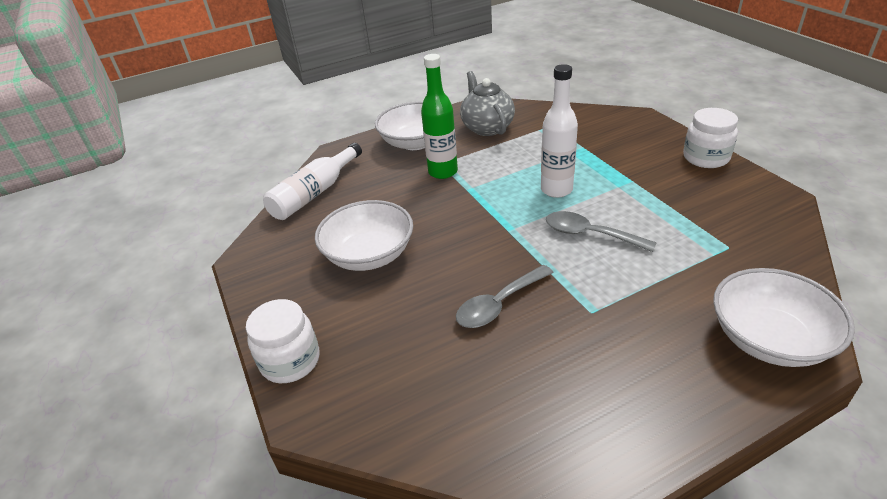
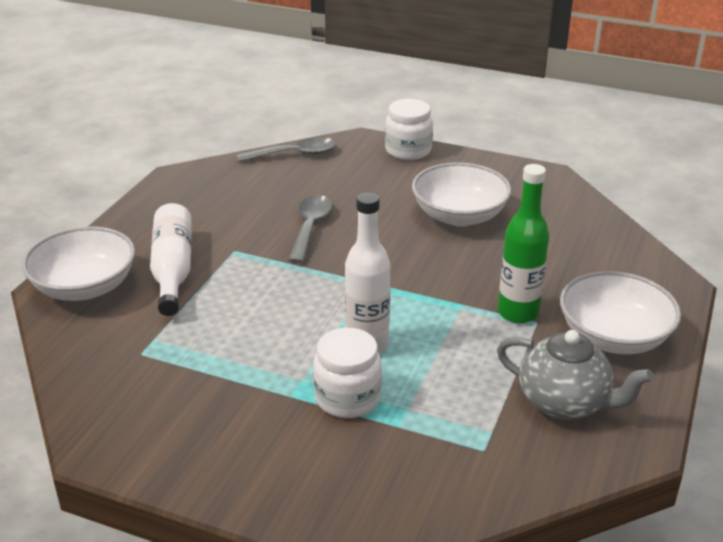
camera: 135 degrees right, 5 degrees down
white bottle [263,143,362,220] -> white bottle moved to [150,203,192,316]
grey spoon [546,211,657,252] -> grey spoon moved to [237,137,336,162]
white jar [683,108,738,168] -> white jar moved to [313,328,382,418]

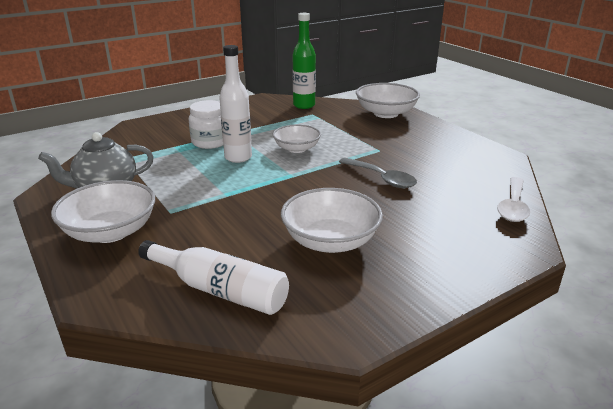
camera: 125 degrees right, 5 degrees down
white bottle [150,203,192,316] -> white bottle moved to [138,240,289,315]
grey spoon [237,137,336,162] -> white spoon [497,177,530,222]
white jar [385,99,433,160] -> none
green bottle [498,164,549,323] -> green bottle moved to [293,13,316,109]
none -> white bowl [273,124,321,153]

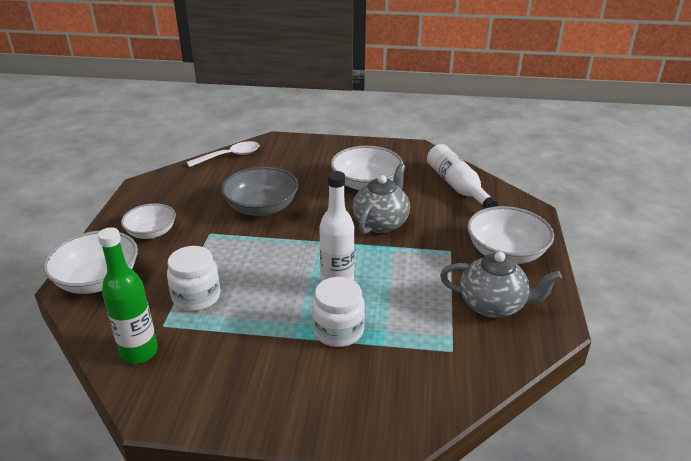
camera: 140 degrees left, 5 degrees up
white bowl [273,124,321,153] -> white bowl moved to [121,203,176,239]
grey spoon [339,158,417,188] -> grey bowl [221,167,298,216]
none -> white jar [167,246,221,311]
none -> grey teapot [352,164,410,234]

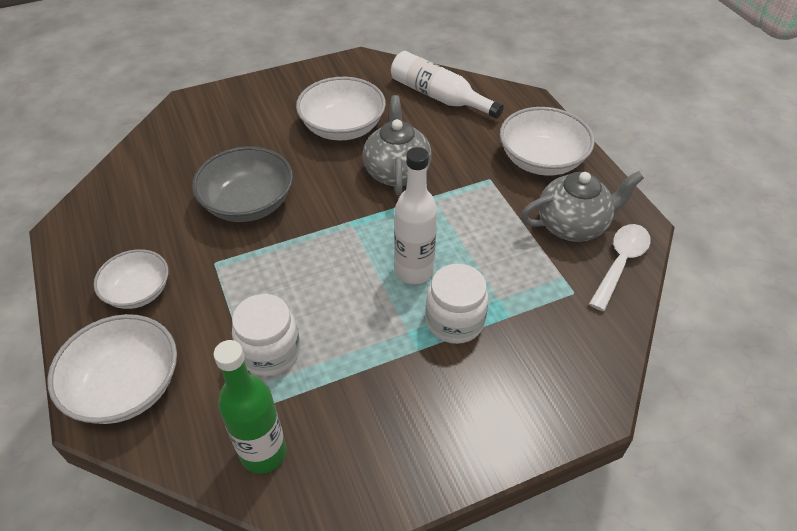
camera: 30 degrees left, 15 degrees up
white spoon [186,141,260,167] -> white spoon moved to [589,224,651,311]

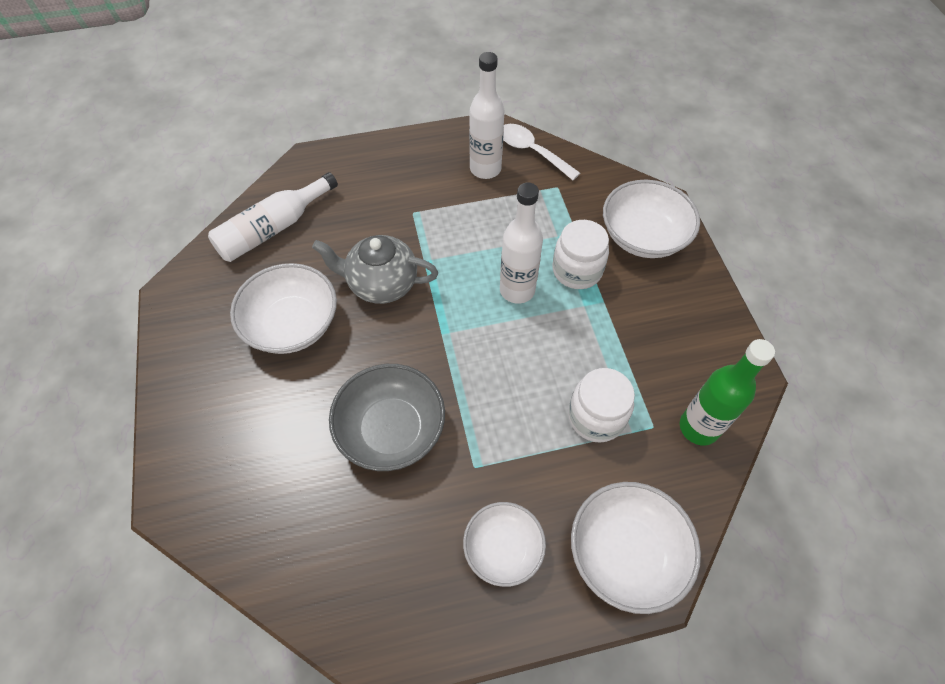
camera: 80 degrees left, 10 degrees up
white bowl [500,107,595,176] -> white bowl moved to [603,180,700,258]
grey teapot [521,171,644,242] -> white bottle [469,52,504,179]

